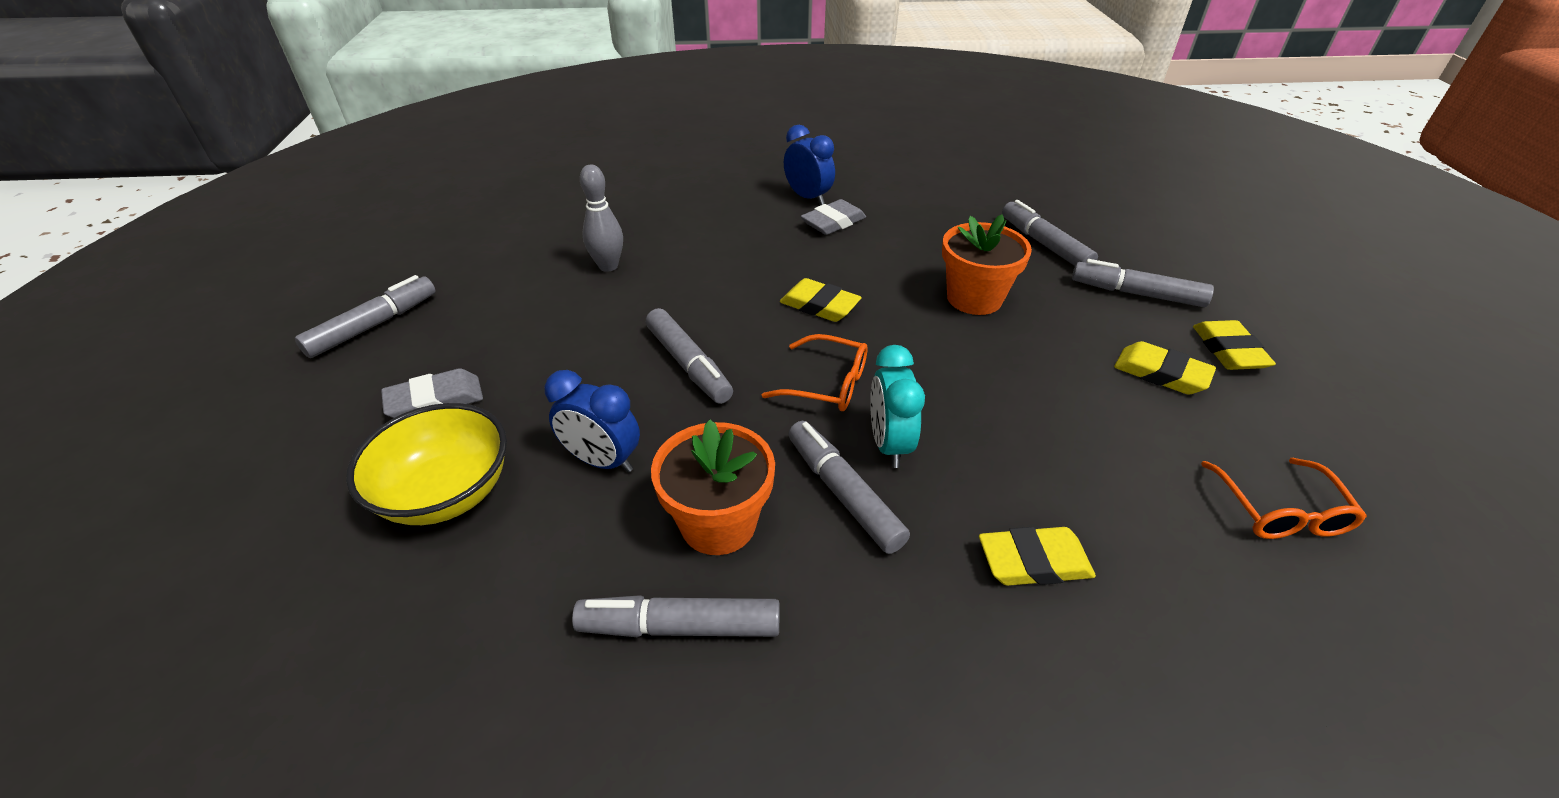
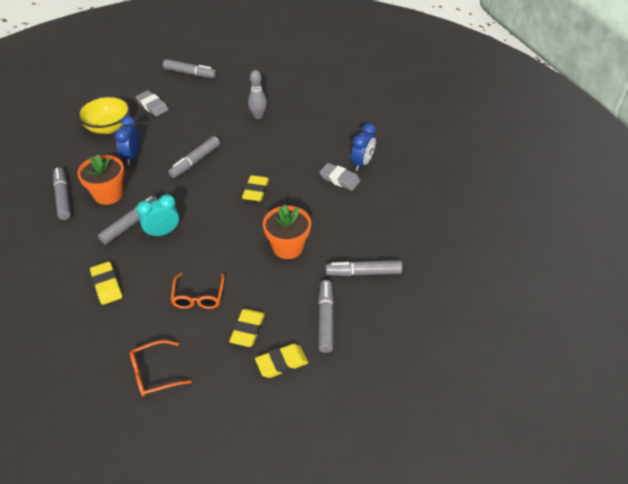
camera: 70 degrees right, 5 degrees up
orange glasses [762,334,868,411] -> orange glasses moved to [171,273,225,309]
grey marker [1002,200,1098,266] -> grey marker turned 135 degrees counterclockwise [326,260,402,276]

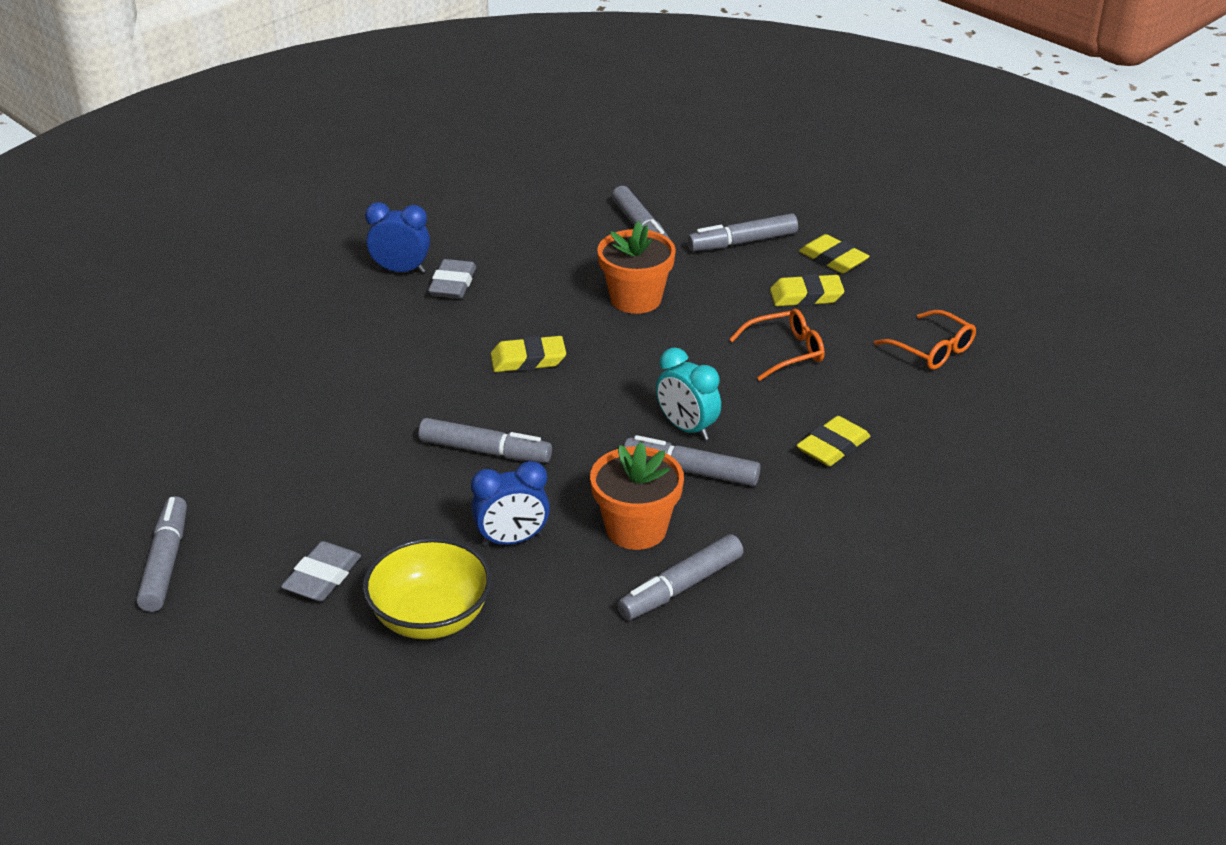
camera: 110 degrees left, 10 degrees down
grey bowling pin [248,70,267,119] -> none

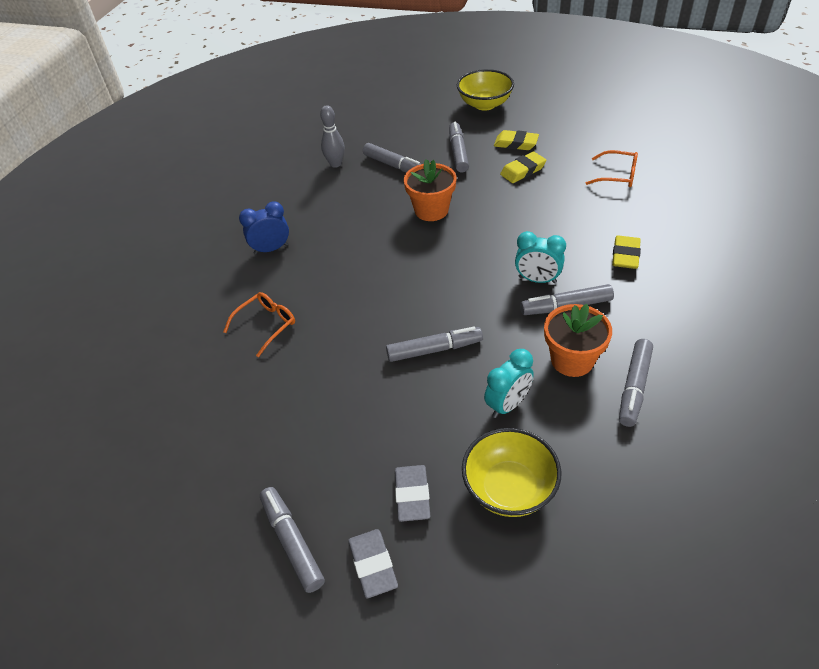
camera: 25 degrees left, 10 degrees up
grey eraser [428,259,476,299] -> grey eraser moved to [348,529,398,598]
blue clock [471,461,550,547] -> turquoise clock [484,349,534,418]
yellow eraser [491,336,566,372] -> none
grey marker [687,213,798,251] -> grey marker turned 135 degrees clockwise [449,122,469,173]
orange glasses [729,309,825,381] -> orange glasses moved to [223,292,295,357]
none -> grey bowling pin [320,105,345,168]
none -> yellow bowl [457,69,514,111]

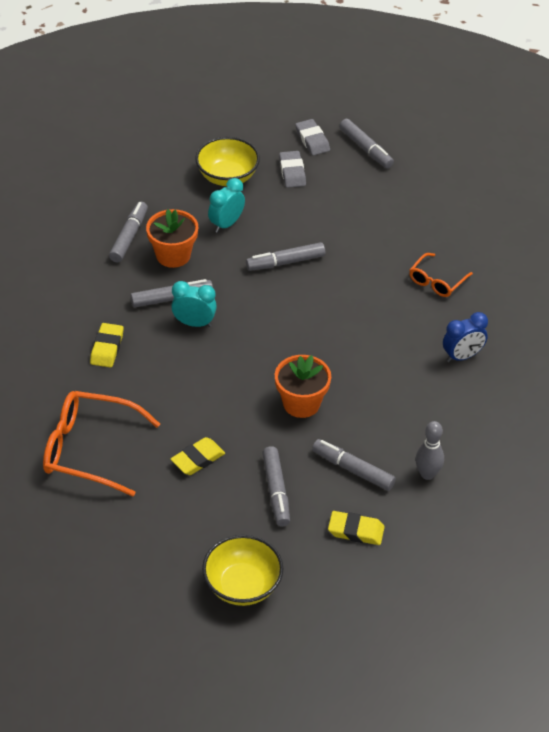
camera: 170 degrees right, 0 degrees up
yellow eraser [494,130,539,150] -> yellow eraser moved to [328,511,385,545]
orange glasses [586,150,638,187] -> orange glasses [43,391,160,496], size x1.82

